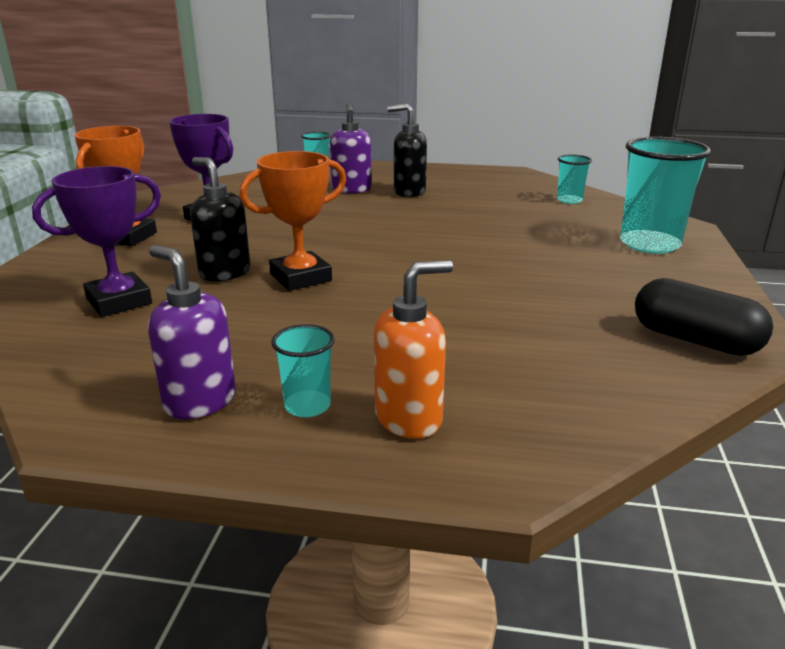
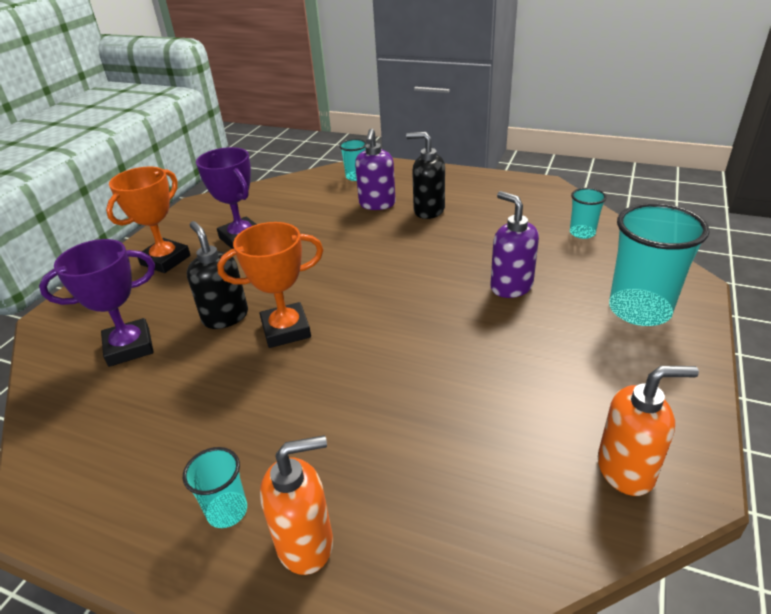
camera: 15 degrees right, 10 degrees up
purple soap dispenser [148,245,236,419] -> purple soap dispenser moved to [490,191,539,298]
black capsule [635,278,773,356] -> orange soap dispenser [598,366,699,496]

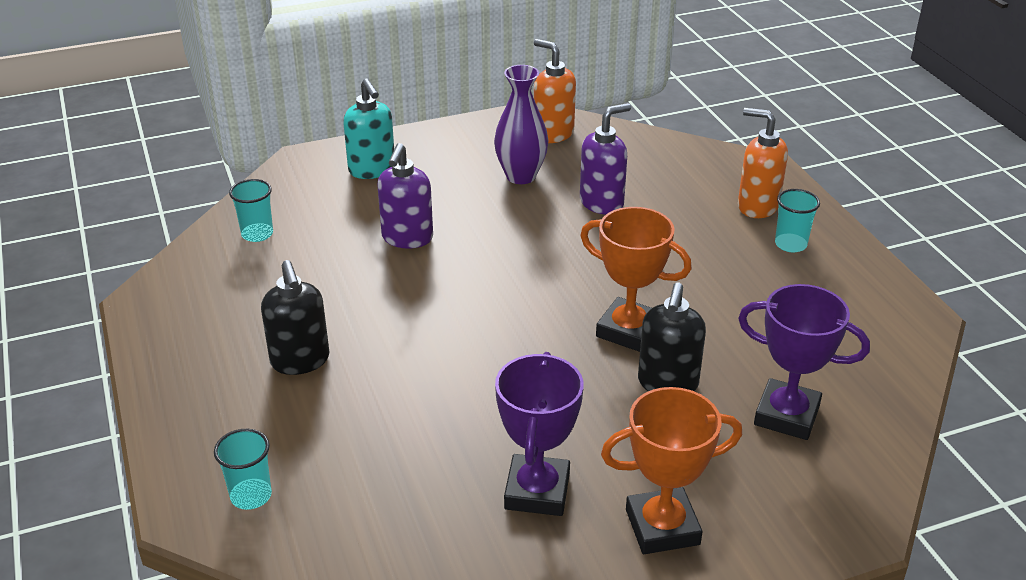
camera: 135 degrees left, 0 degrees up
purple soap dispenser [355,128,396,210] -> purple soap dispenser moved to [580,103,631,215]
turquoise cup [609,203,710,326] -> turquoise soap dispenser [343,78,394,179]
none -> purple vase [494,65,548,184]

